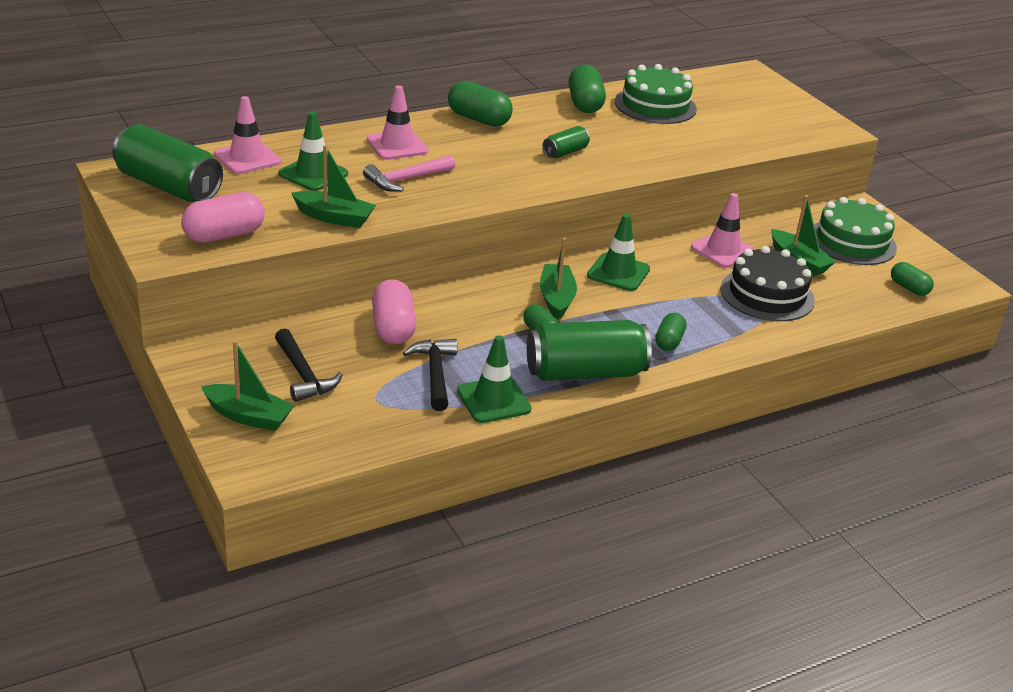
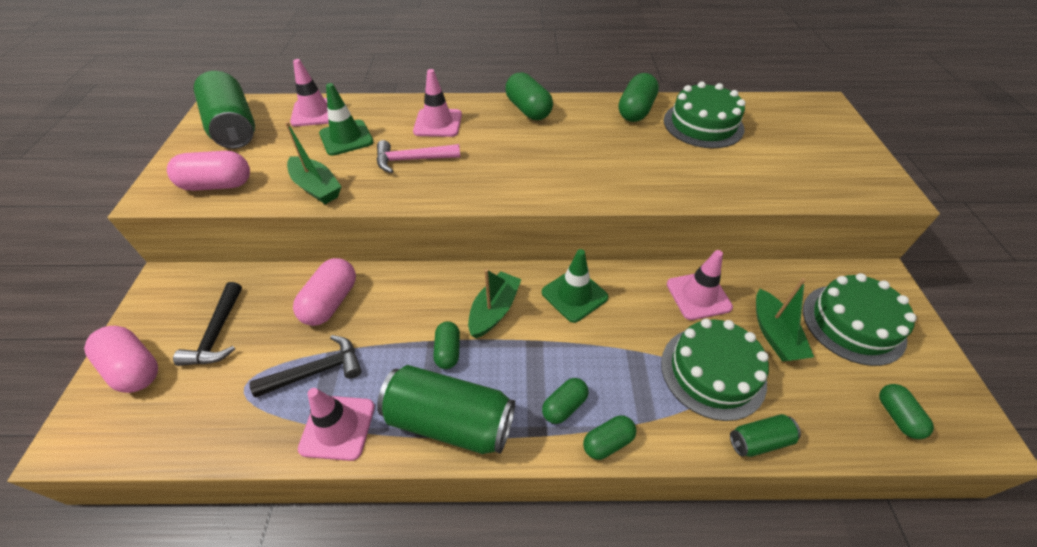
camera: 30 degrees right, 15 degrees up
green boat [201,341,295,431] -> pink capsule [84,326,158,393]
black hammer [403,339,457,411] -> black hammer turned 45 degrees clockwise [249,335,362,397]
green traffic cone [457,335,532,423] -> pink traffic cone [298,388,375,461]
green can [542,126,590,158] -> green can moved to [730,414,801,457]
black cake [720,246,815,321] -> green cake [661,319,769,421]
none -> green capsule [583,416,636,460]

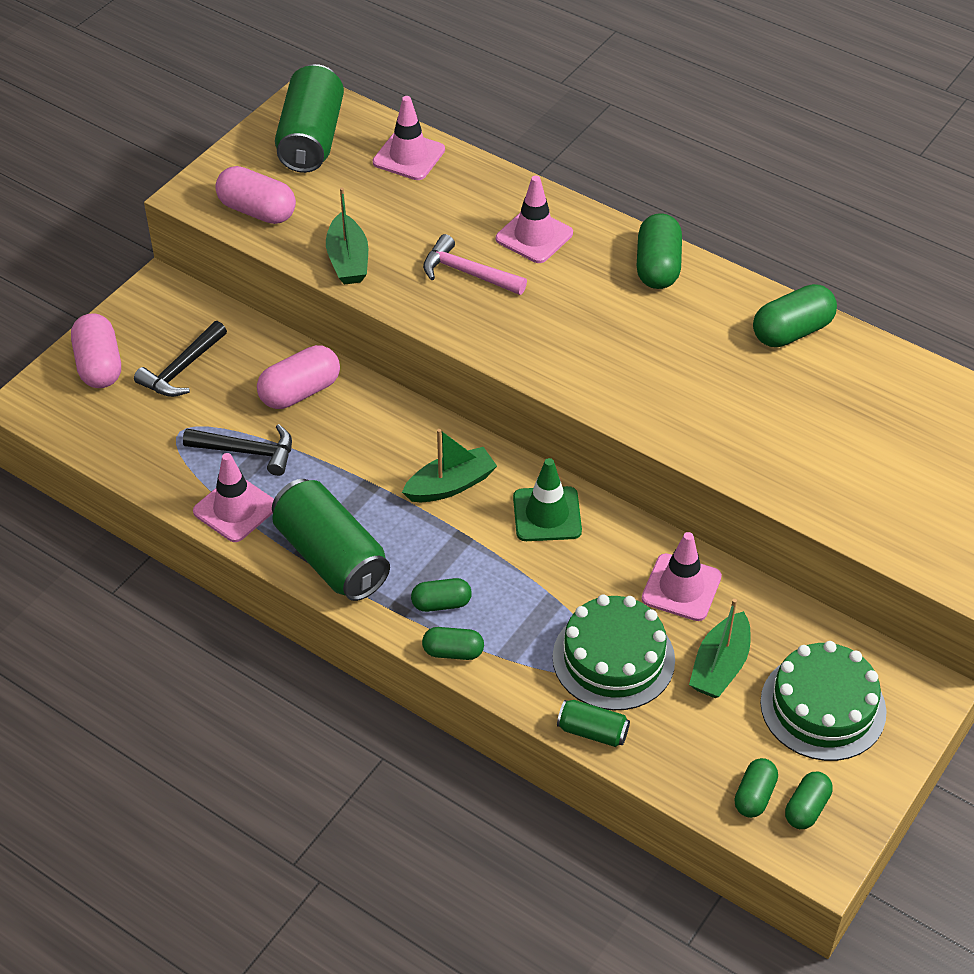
camera: 35 degrees right, 0 degrees up
green traffic cone [319,83,374,156] -> none
green capsule [433,321,460,369] -> green capsule moved to [785,772,833,829]
green cake [664,82,745,148] -> none

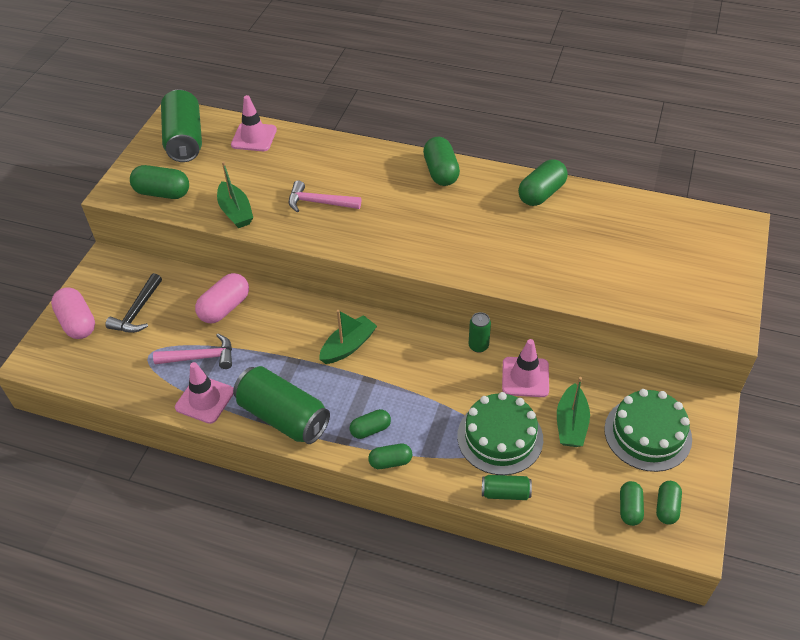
camera: 15 degrees left, 0 degrees up
black hammer [183,424,292,476] -> pink hammer [153,333,232,369]
pink capsule [215,166,296,224] -> green capsule [130,165,189,199]
pink traffic cone [496,176,573,263] -> none
green traffic cone [513,458,582,541] -> none
none -> green can [469,312,491,353]

